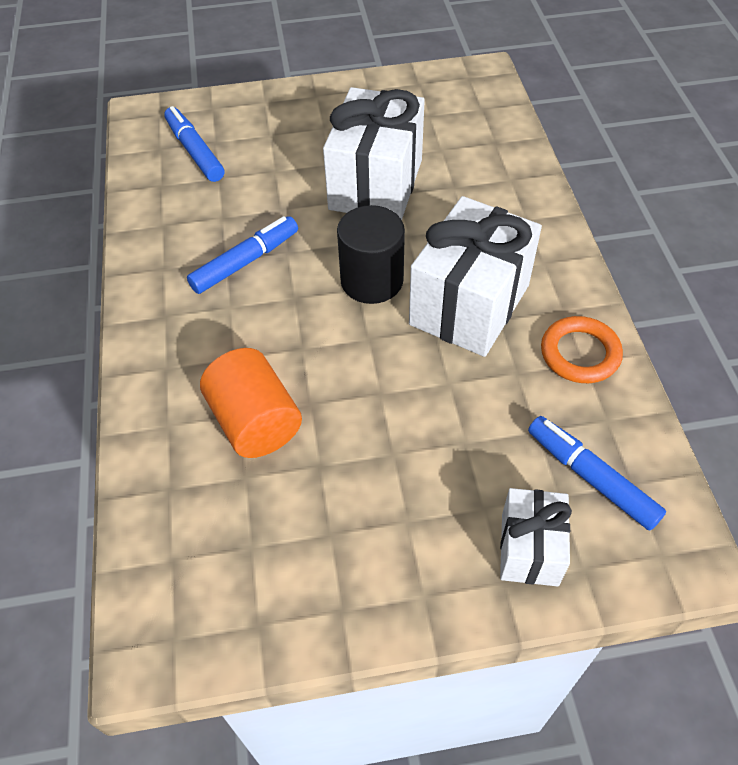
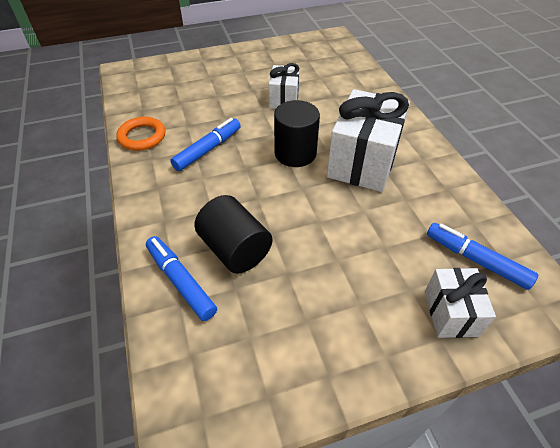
camera: 10 degrees left, 5 degrees down
blue marker [164,106,224,182] -> blue marker moved to [146,236,217,321]
orange cylinder [200,348,302,458] -> black cylinder [194,195,272,274]
white gift [323,87,425,220] -> white gift [269,63,300,108], size x0.56
orange ring [541,316,623,383] -> orange ring moved to [116,117,165,151]

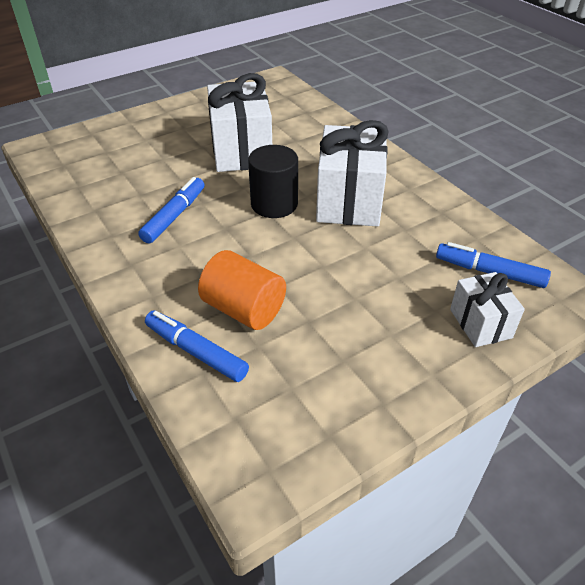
camera: 15 degrees left, 5 degrees down
orange ring [116,117,165,151] -> none
black cylinder [194,195,272,274] -> orange cylinder [198,250,286,330]
white gift [269,63,300,108] -> white gift [207,73,272,172], size x1.80

